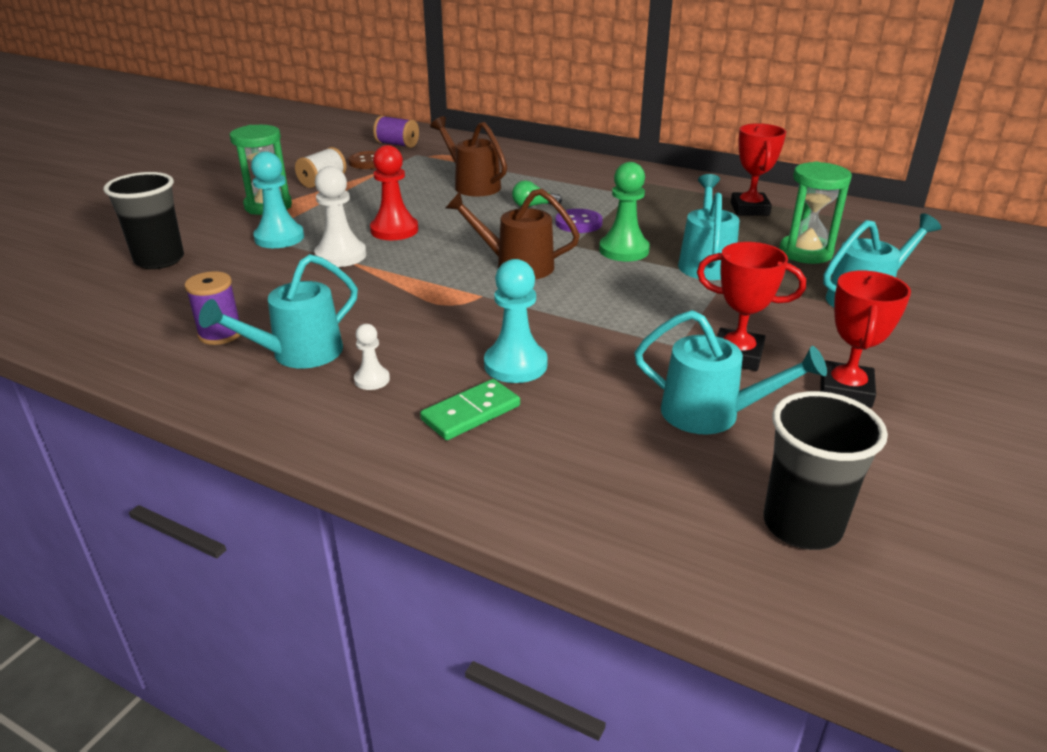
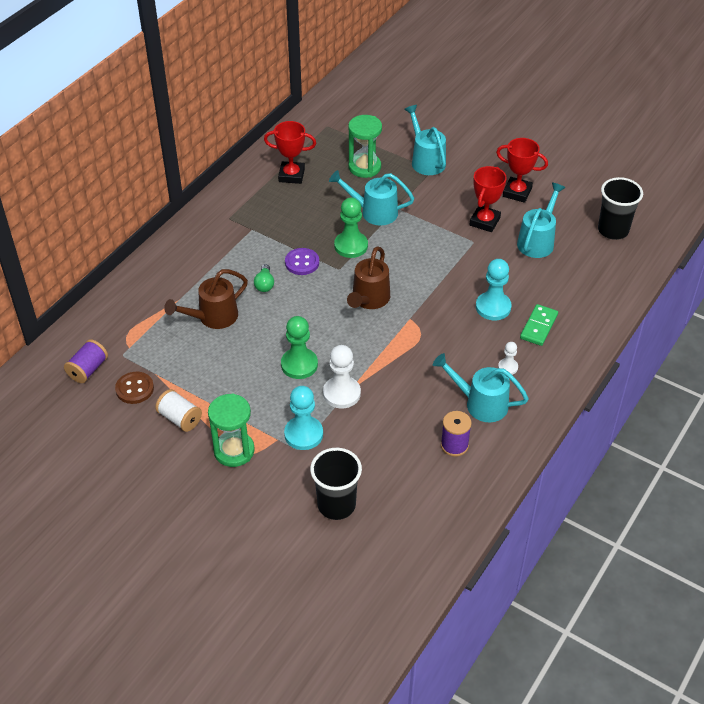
camera: 85 degrees left, 15 degrees up
turquoise watering can [199,254,358,369] -> turquoise watering can turned 150 degrees clockwise [433,353,529,422]
red pawn [370,145,418,240] -> green pawn [281,316,318,379]
green domino [420,379,520,440] -> green domino turned 60 degrees clockwise [520,304,558,346]

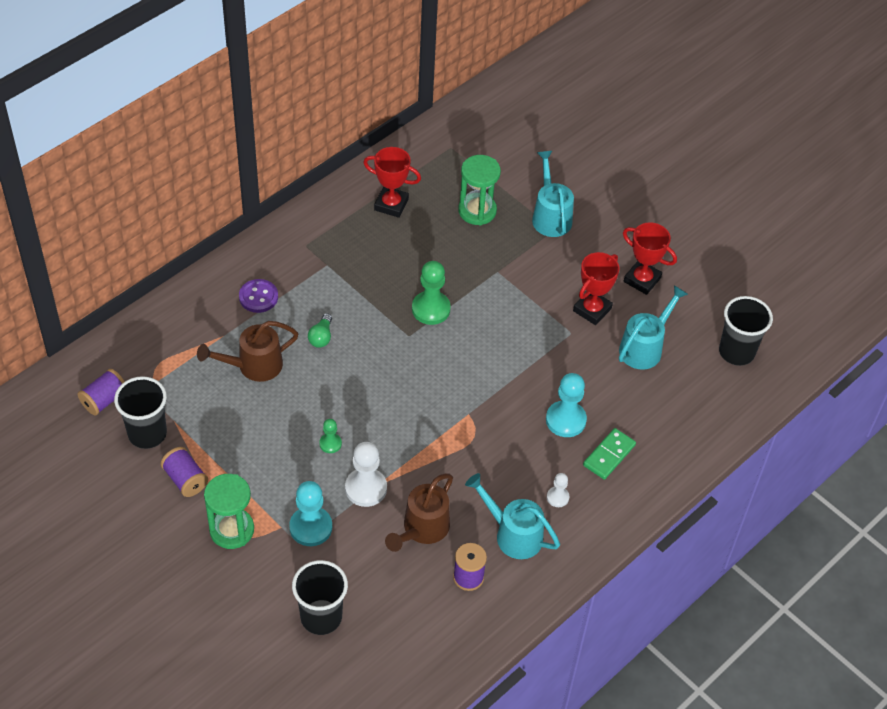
camera: 10 degrees right, 5 degrees up
brown button [115,372,154,404] -> black cup [114,376,167,449]
white spool [155,389,202,432] -> purple spool [161,447,208,497]
green pawn [281,316,318,379] -> green pawn [319,419,342,453], size x0.54
purple button [285,248,319,275] -> purple button moved to [239,279,278,313]
turquoise watering can [329,170,414,226] -> none
brown watering can [347,246,390,309] -> brown watering can moved to [385,474,453,552]

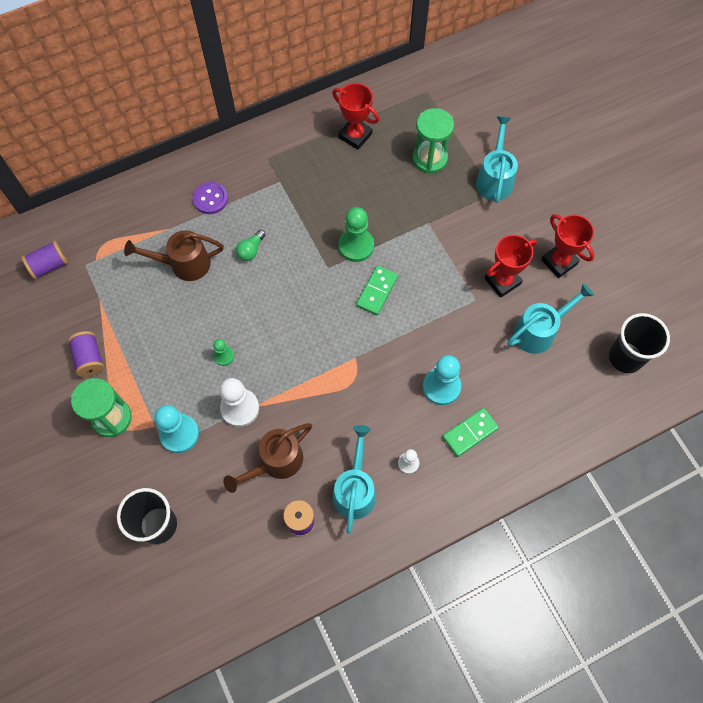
camera: 20 degrees right, 15 degrees up
black cup [114,376,167,449] -> none
turquoise watering can [465,473,560,559] -> turquoise watering can turned 45 degrees clockwise [332,425,376,534]
none -> green domino [356,265,398,315]

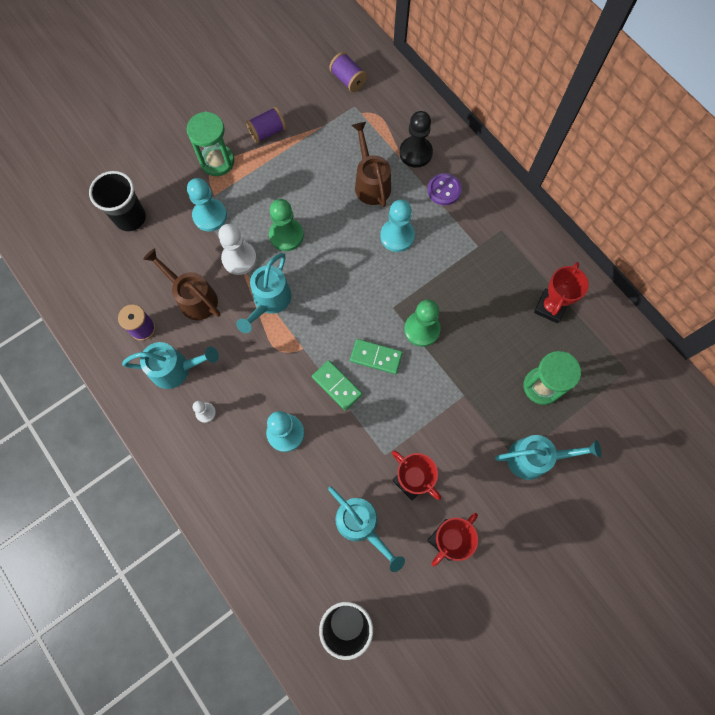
camera: 80 degrees right, 5 degrees up
green pawn [213,339,234,366] -> green pawn [269,199,304,251], size x1.85
green light bulb [236,229,266,261] -> turquoise pawn [380,200,415,252]
green domino [442,408,499,457] -> green domino moved to [312,360,362,410]
none -> turquoise watering can [236,253,292,333]
none -> black pawn [400,111,433,168]

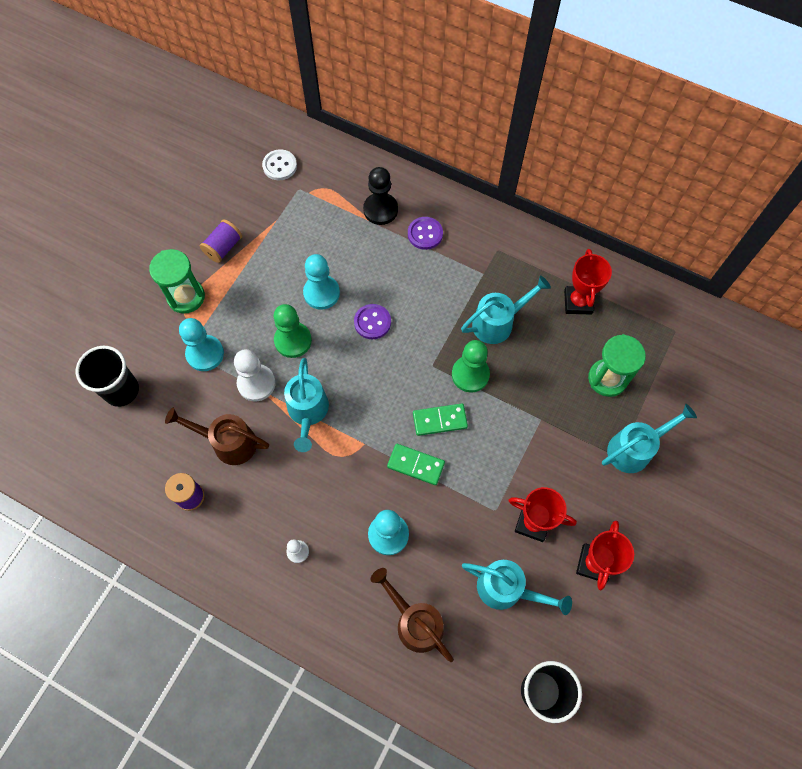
camera: 25 degrees left, 5 degrees down
turquoise watering can [122,342,219,389] -> turquoise watering can moved to [461,276,551,344]
purple spool [329,52,367,92] -> white button [262,149,297,180]
brown watering can [352,122,391,207] -> brown watering can moved to [371,568,454,662]
turquoise pawn [380,200,415,252] -> turquoise pawn moved to [303,254,340,310]
none -> purple button [354,304,391,339]

